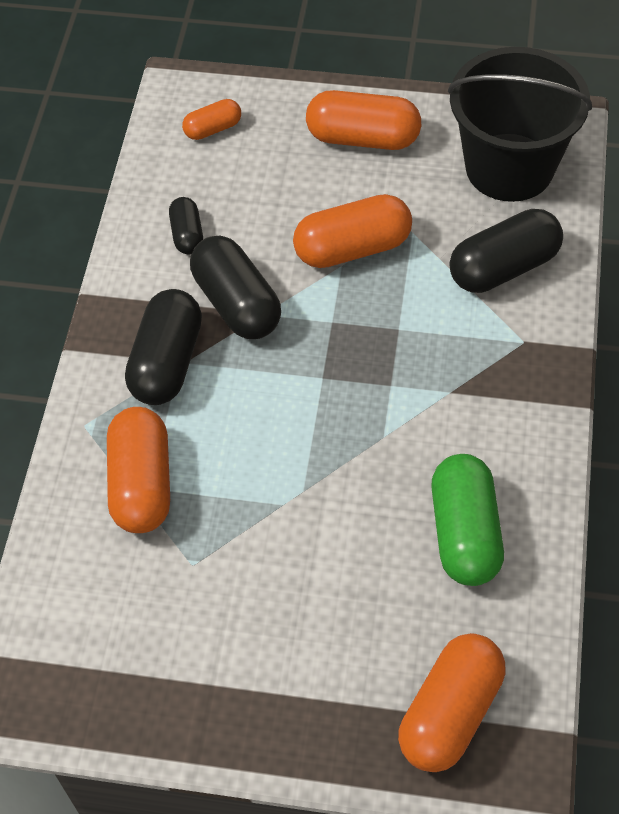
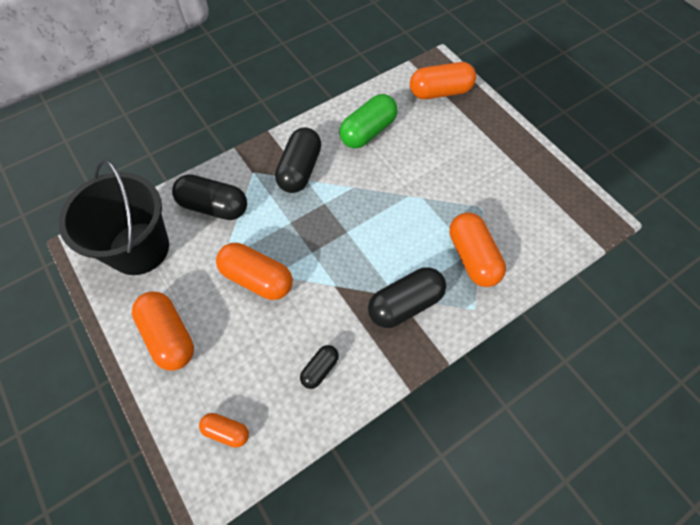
camera: 135 degrees left, 5 degrees up
orange capsule [107,407,170,533] -> orange capsule turned 60 degrees counterclockwise [449,212,506,287]
black capsule [190,236,281,339] -> black capsule moved to [275,127,321,193]

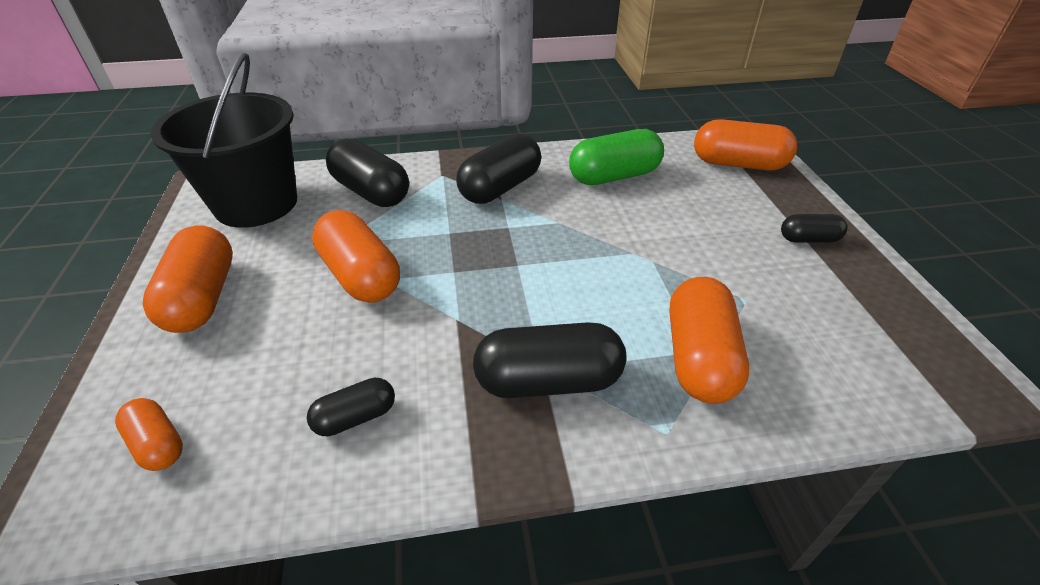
camera: 25 degrees right, 20 degrees down
none -> black capsule [781,214,847,243]

